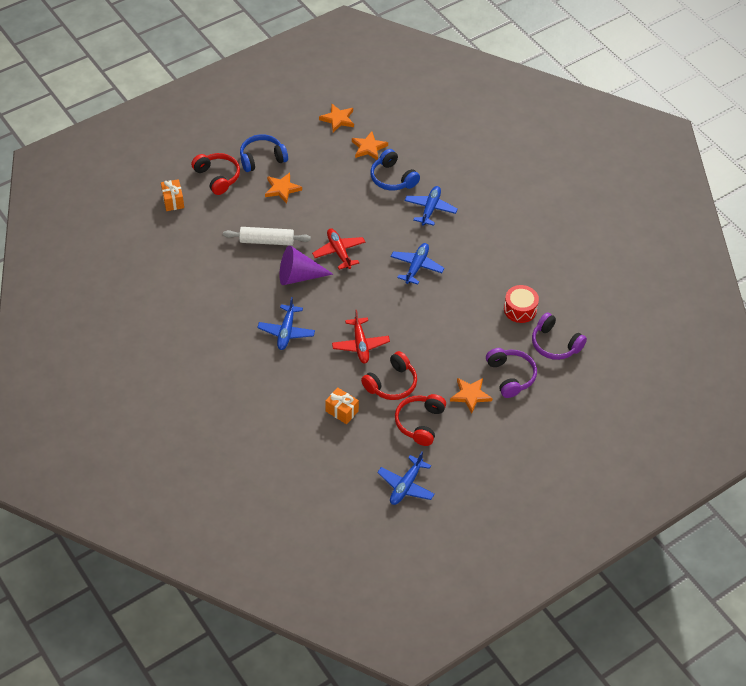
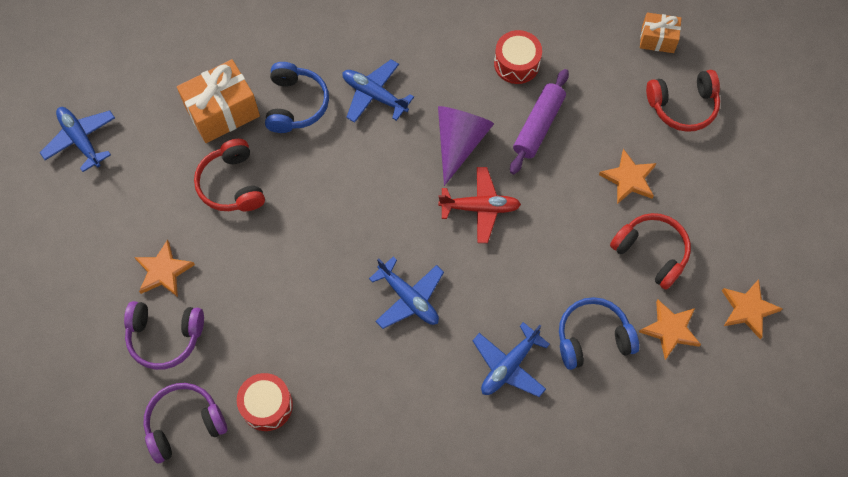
camera: 115 degrees right, 15 degrees up
white rolling pin [223,227,311,246] -> purple rolling pin [510,69,569,174]
blue headphones [240,134,288,172] -> blue headphones moved to [265,62,329,133]
orange gift [325,387,359,424] -> orange gift [177,59,260,143], size x1.71
red plane [332,310,390,363] -> none
red headphones [395,394,446,446] -> red headphones moved to [610,213,691,290]
blue plane [405,186,458,226] -> blue plane turned 90 degrees clockwise [472,322,550,397]
none -> red drum [494,30,542,84]

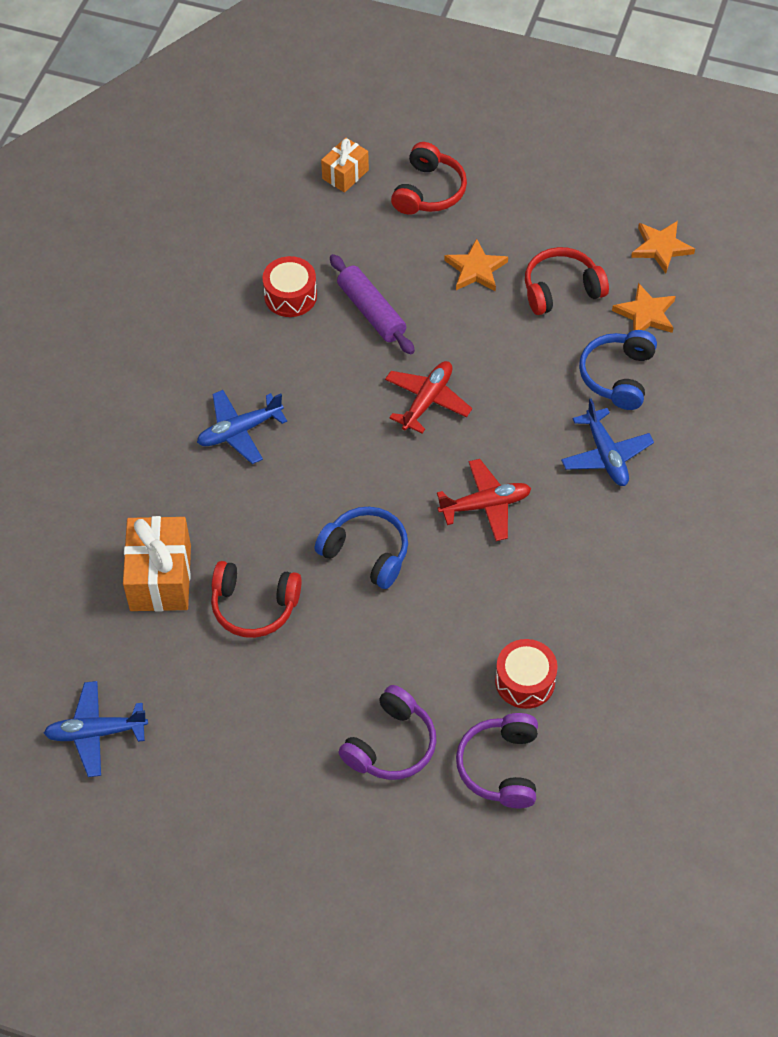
camera: 60 degrees left, 10 degrees down
orange star [134,239,195,297] -> none
blue headphones [265,62,329,133] -> blue headphones moved to [315,507,408,589]
blue plane [369,257,444,329] -> red plane [437,459,531,541]
purple cone [438,106,494,186] -> none

